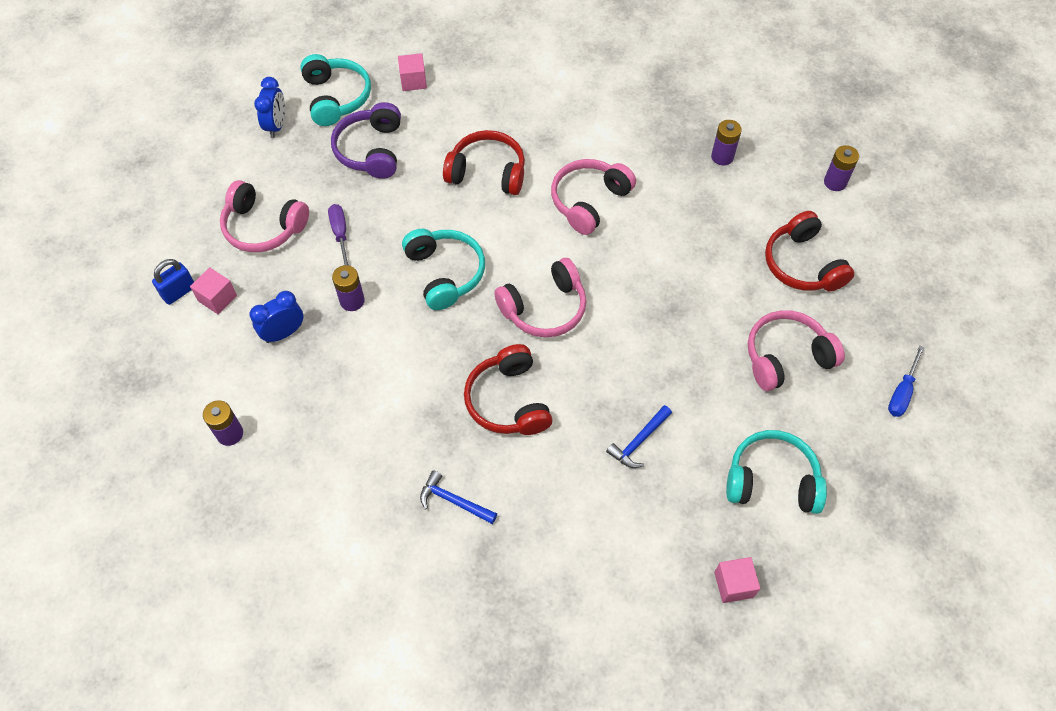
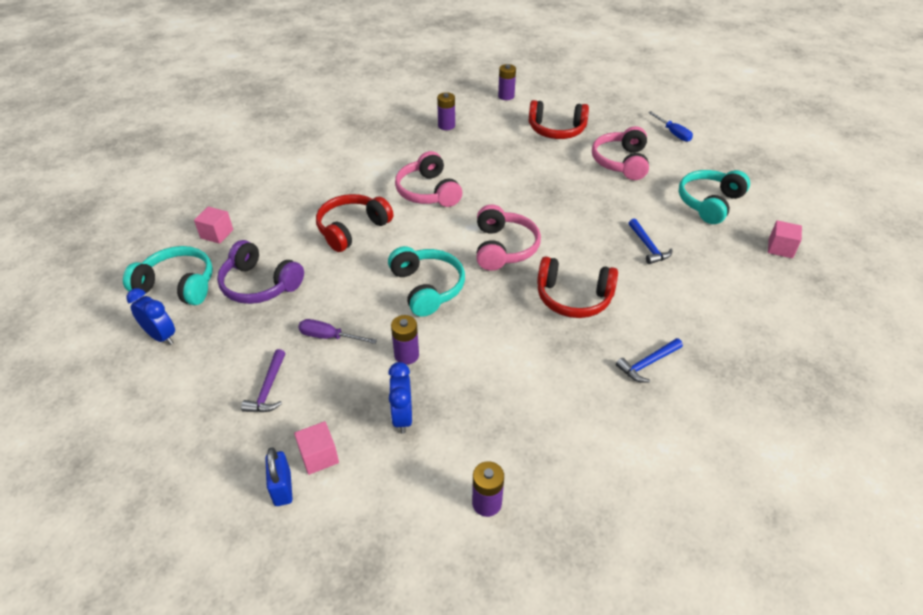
camera: 60 degrees left, 15 degrees down
pink headphones [220,180,309,252] -> purple hammer [241,349,285,412]
turquoise headphones [402,229,485,310] -> turquoise headphones turned 60 degrees clockwise [388,246,465,317]

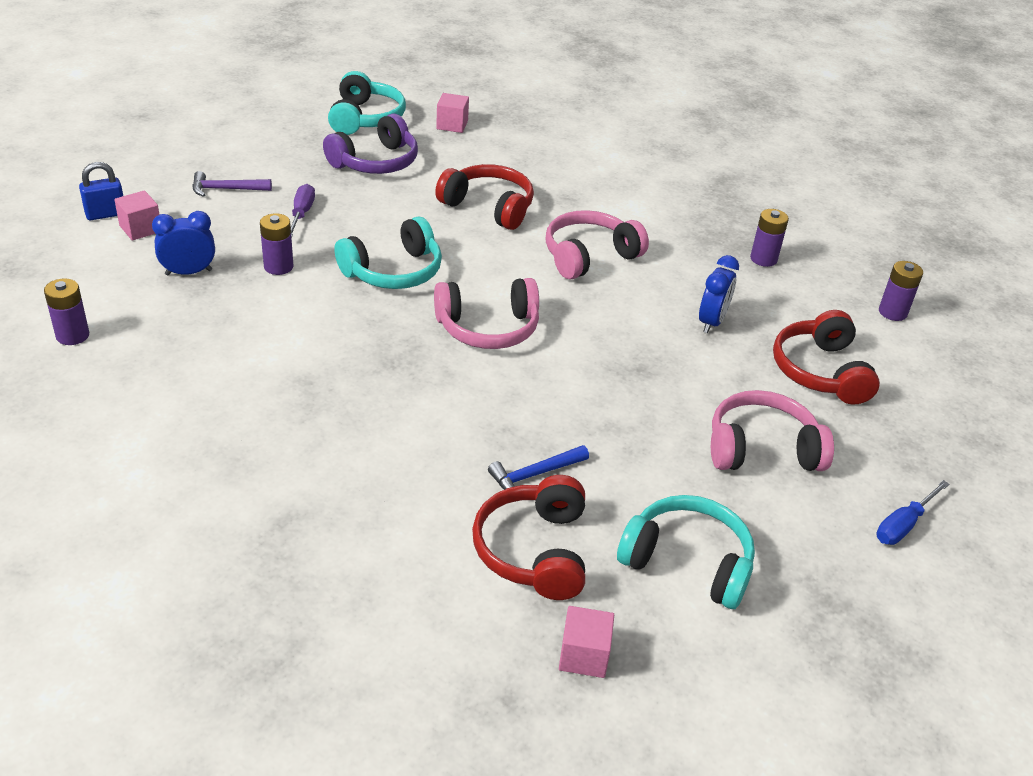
camera: 75 degrees right, 5 degrees down
blue clock [127,288,175,345] -> blue clock moved to [699,255,739,333]
purple headphones [217,240,304,304] -> purple headphones turned 150 degrees counterclockwise [323,114,418,174]
red headphones [537,256,618,318] -> red headphones moved to [472,475,585,600]
blue hammer [616,338,683,383] -> none

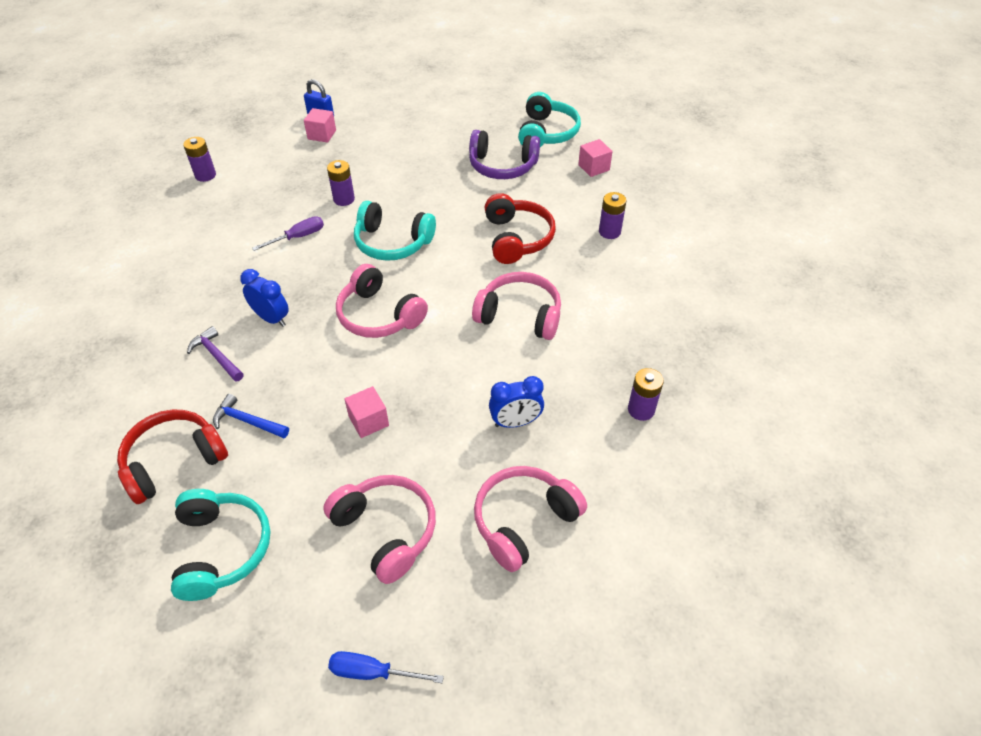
camera: 55 degrees right, 10 degrees up
blue clock [152,211,215,276] -> blue clock moved to [240,269,289,327]
purple hammer [192,171,272,197] -> purple hammer moved to [187,326,244,382]
purple screwdriver [291,184,315,238] -> purple screwdriver moved to [252,216,324,251]
turquoise headphones [328,71,406,135] -> turquoise headphones turned 45 degrees counterclockwise [518,92,581,147]
pink cube [559,606,614,678] -> pink cube moved to [344,386,389,438]
red headphones [773,310,880,405] -> pink headphones [474,466,587,572]
purple battery [879,261,923,321] -> purple battery moved to [599,192,626,239]

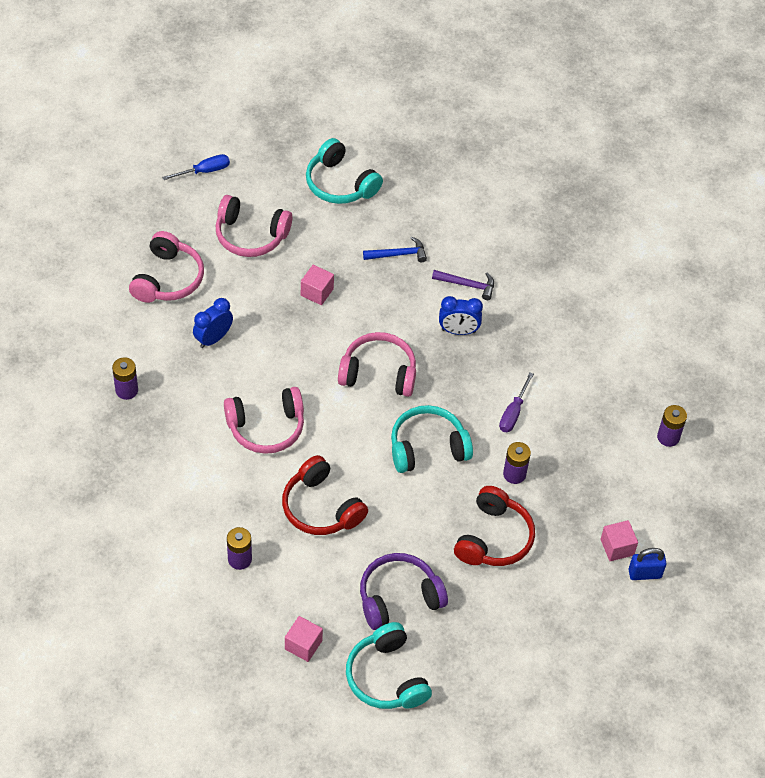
camera: 145 degrees right, 5 degrees up
red headphones [117,410,228,504] -> red headphones moved to [454,486,535,566]

